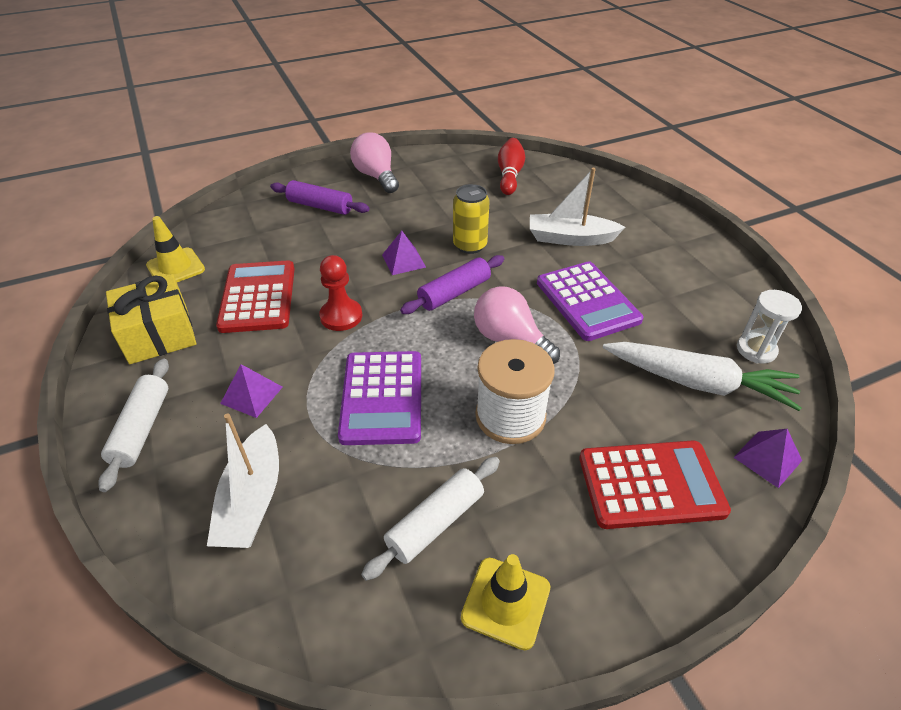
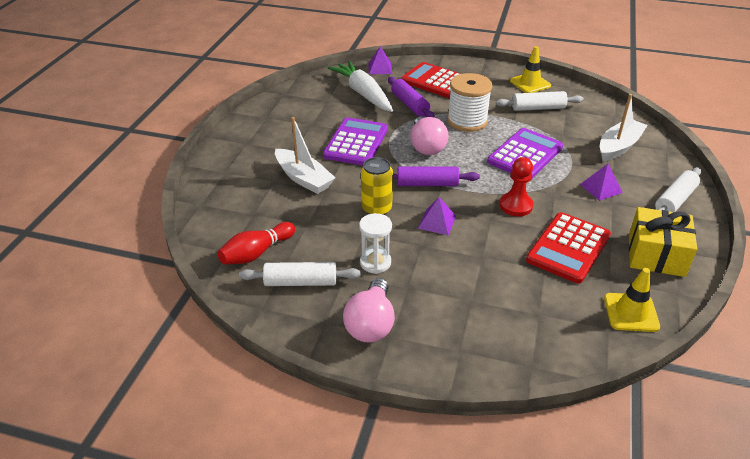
camera: 140 degrees left, 5 degrees down
purple rolling pin [270,180,369,215] -> purple rolling pin moved to [388,77,435,118]
white hourglass [737,290,802,364] -> white hourglass moved to [359,213,392,274]
none -> white rolling pin [239,262,361,286]

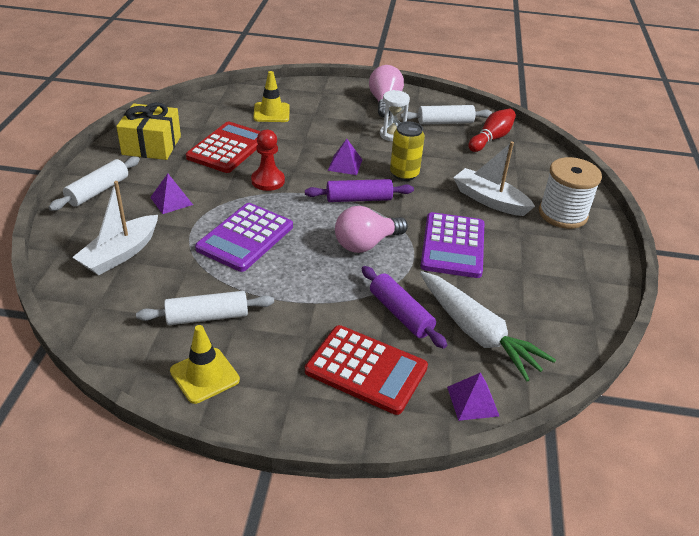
camera: 170 degrees right, 0 degrees up
pink light bulb [411,116,449,155] -> pink light bulb turned 105 degrees counterclockwise [335,206,408,253]
white spool [447,73,492,132] -> white spool moved to [539,157,602,229]
yellow traffic cone [604,268,660,332] -> yellow traffic cone moved to [253,71,290,122]

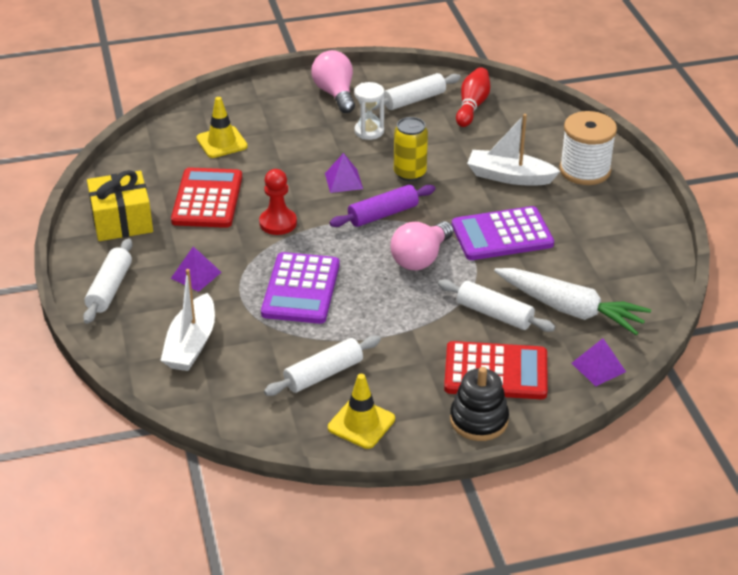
camera: 20 degrees left, 0 degrees up
purple rolling pin [362,266,447,349] -> white rolling pin [438,279,555,332]
purple calculator [420,212,484,278] -> purple calculator turned 90 degrees clockwise [452,206,554,260]
none -> black stacking toy [450,367,509,441]

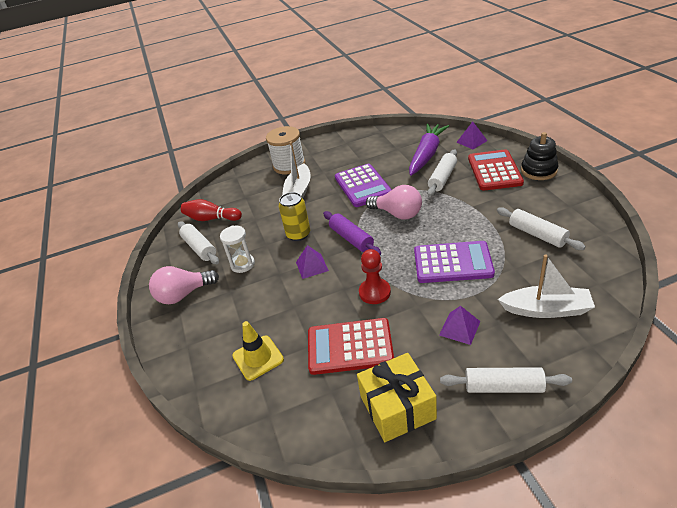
camera: 90 degrees left, 0 degrees up
yellow traffic cone [328,374,395,449] -> none
white carrot [494,268,651,335] -> purple carrot [409,124,449,176]

